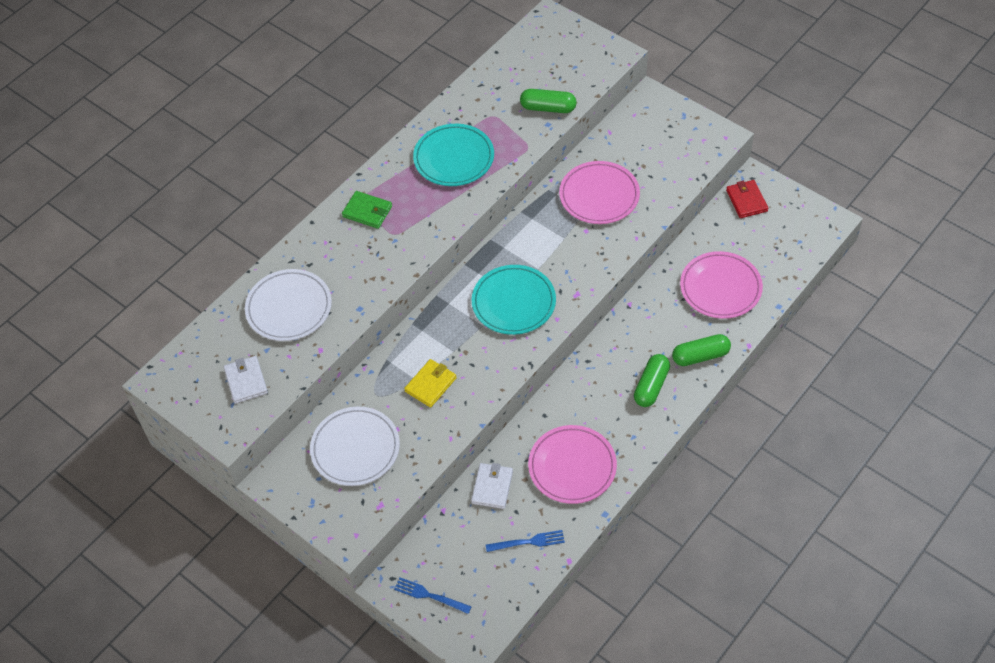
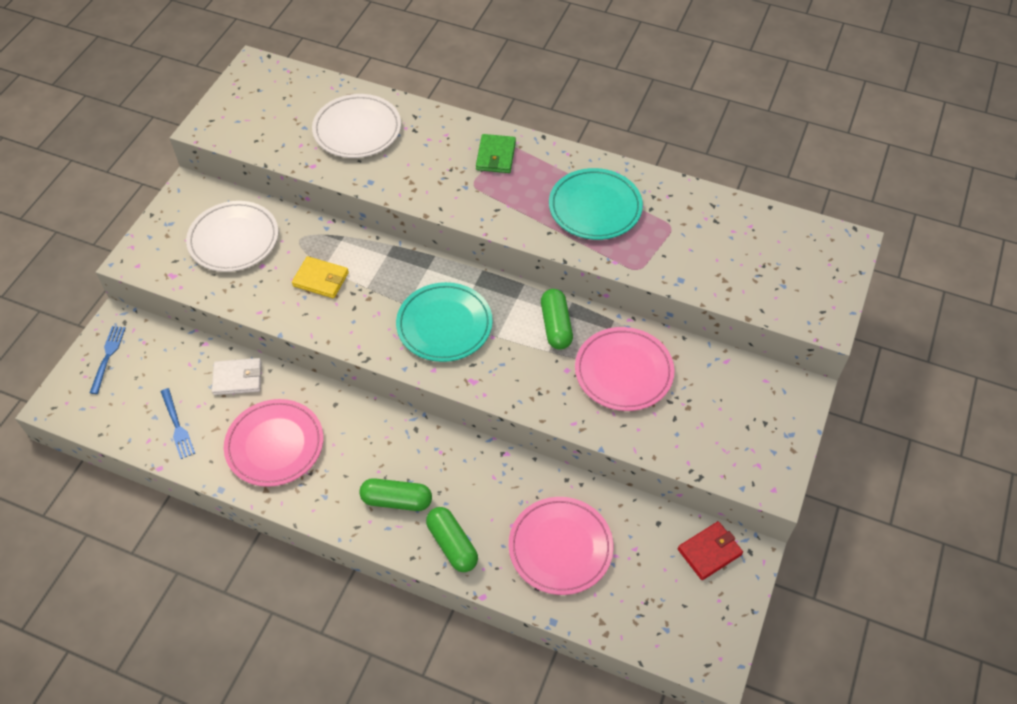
camera: 70 degrees right, 0 degrees up
white wallet [223,356,268,404] -> none
green capsule [520,89,576,113] -> green capsule moved to [541,289,573,350]

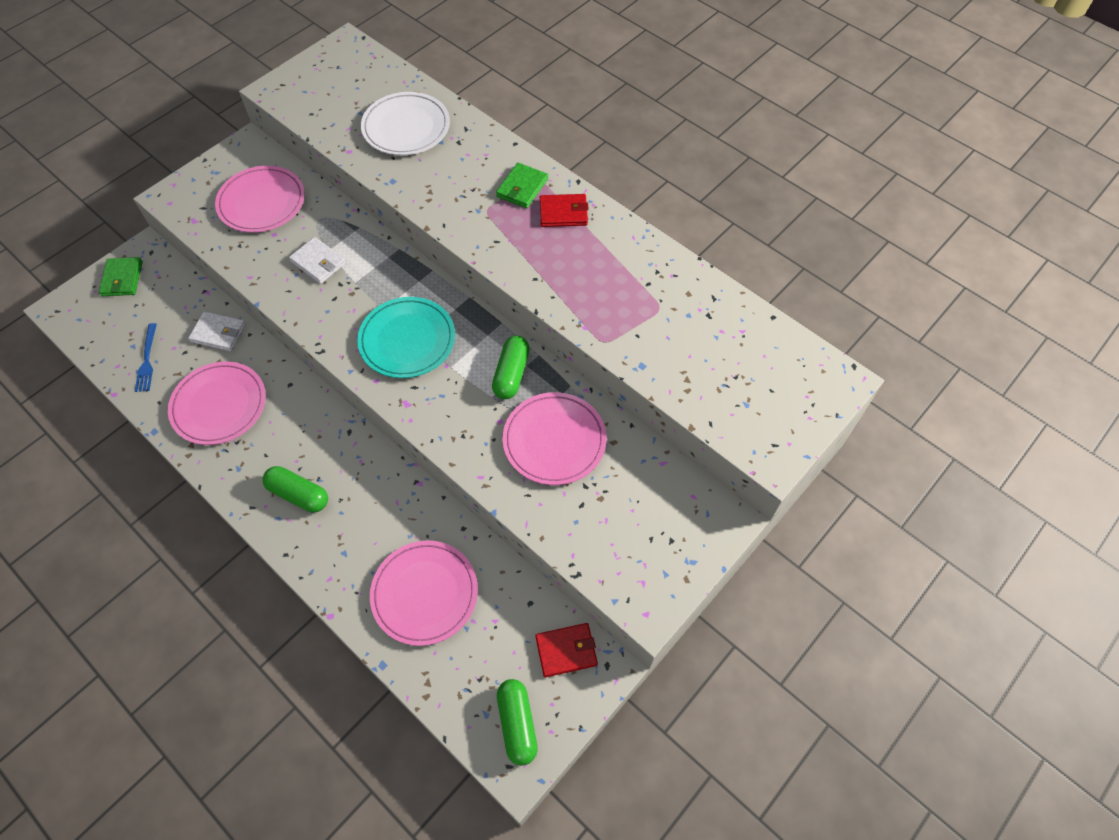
camera: 20 degrees right, 5 degrees up
blue fork [90,326,126,394] -> green wallet [99,257,143,296]
white plate [186,201,279,272] -> pink plate [215,166,305,233]
yellow wallet [292,256,349,298] -> white wallet [289,237,346,284]
green capsule [426,507,478,572] -> green capsule moved to [497,679,538,766]
turquoise plate [549,168,643,240] -> none
none -> red wallet [540,194,588,227]

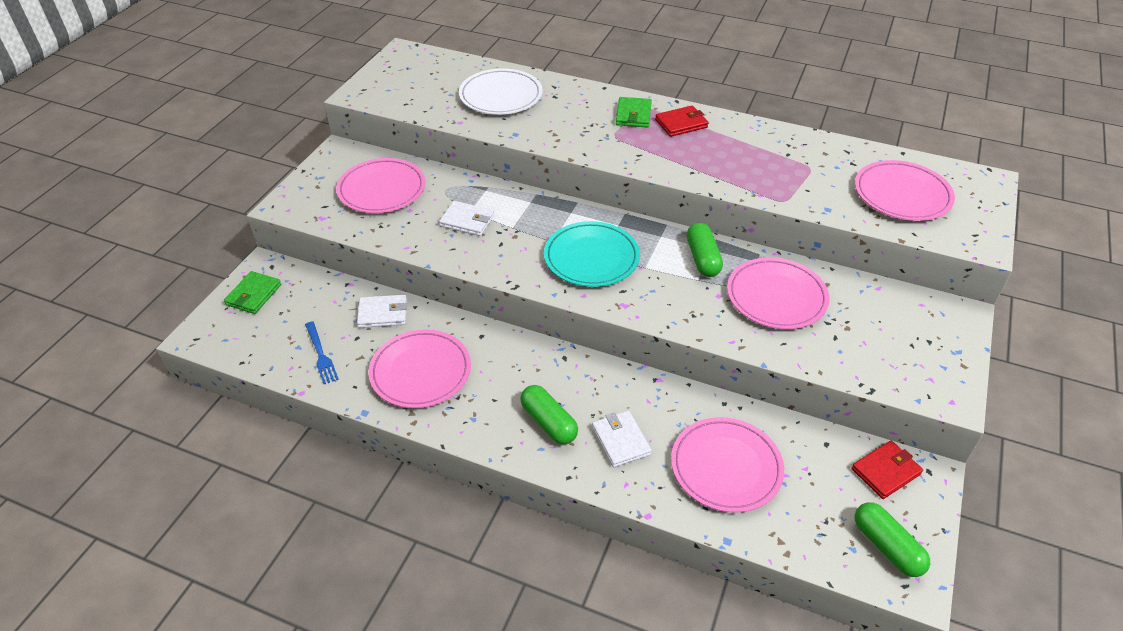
camera: 20 degrees left, 15 degrees down
green wallet [99,257,143,296] -> green wallet turned 45 degrees clockwise [224,271,281,314]
green capsule [262,466,328,512] -> green capsule turned 45 degrees clockwise [520,385,578,444]
none -> white wallet [592,411,652,467]
none -> pink plate [855,160,955,221]

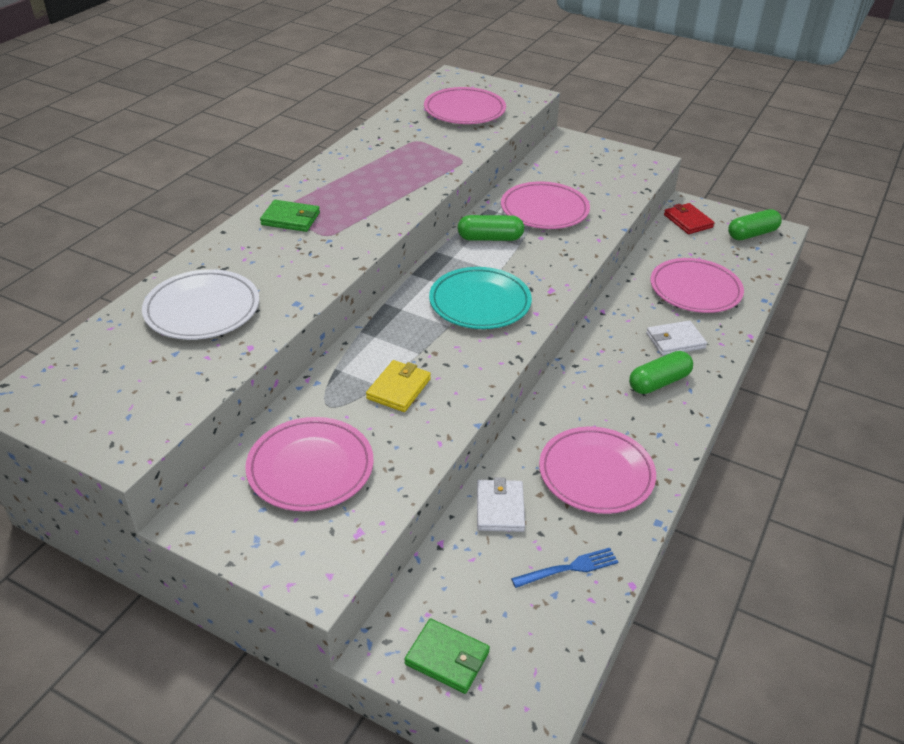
camera: 85 degrees left, 5 degrees down
white wallet [439,201,494,236] -> yellow wallet [366,360,431,412]
red wallet [655,105,709,137] -> none

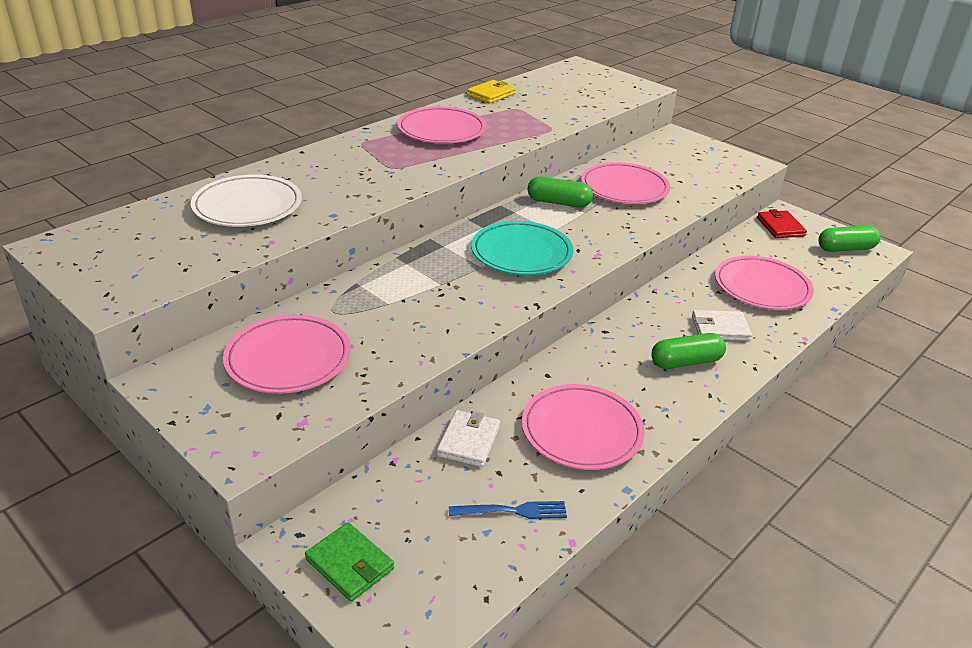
camera: 15 degrees right, 5 degrees down
green wallet [260,200,320,232] -> none
yellow wallet [366,360,431,412] -> yellow wallet moved to [467,80,516,103]
pink plate [424,87,506,124] -> pink plate moved to [397,106,487,143]

